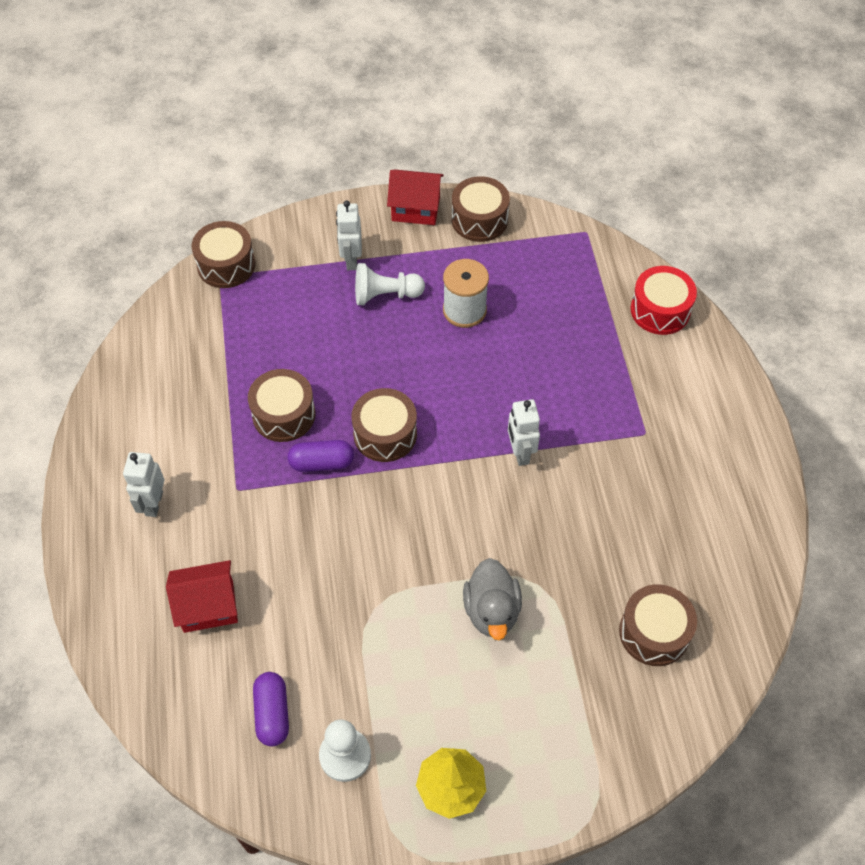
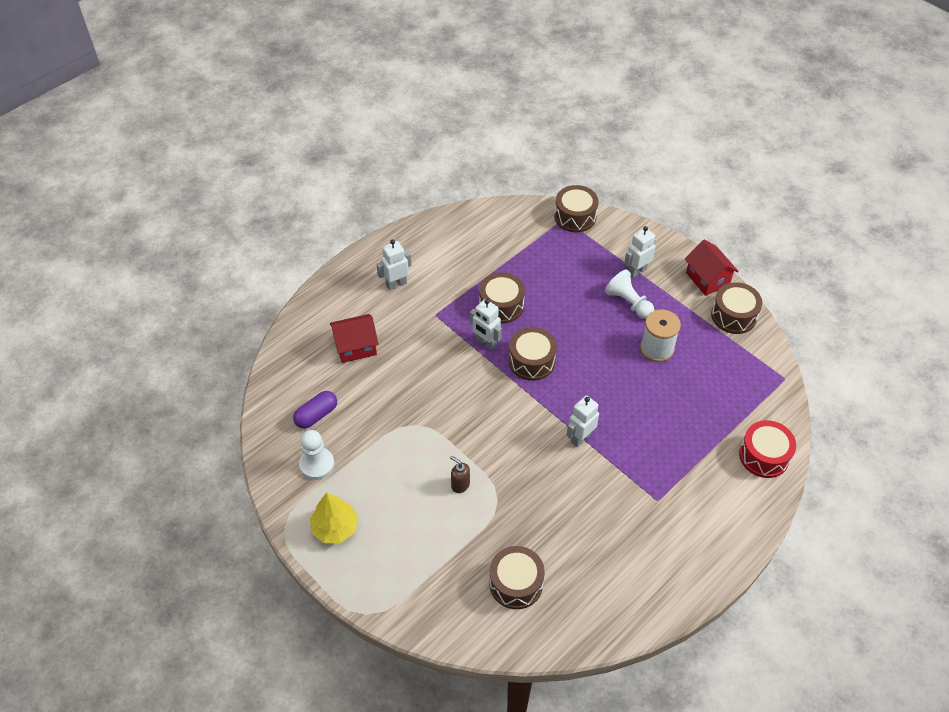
camera: 55 degrees right, 5 degrees down
red house [166,560,238,633] -> red house turned 60 degrees counterclockwise [330,314,379,363]
purple capsule [287,440,354,472] -> white robot [470,299,502,350]
grey duck [463,558,522,640] -> brown soap dispenser [450,455,470,493]

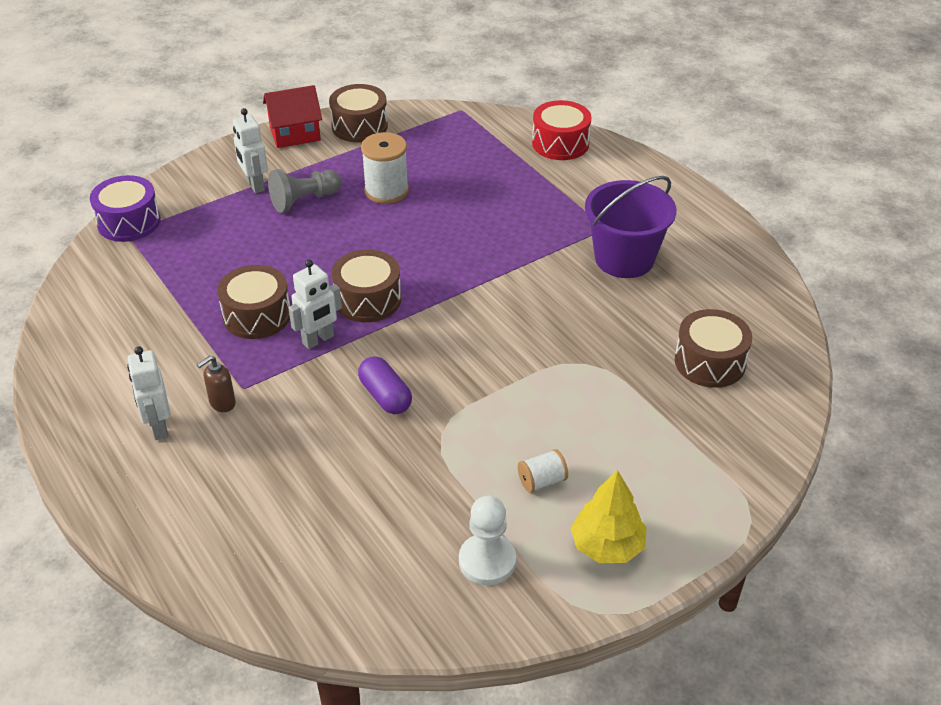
camera: 80 degrees left, 10 degrees down
purple capsule [293,391,337,429] -> purple capsule moved to [358,356,412,414]
red house [330,314,379,363] -> none
brown soap dispenser [450,455,470,493] -> brown soap dispenser moved to [197,356,236,412]
brown drum [554,185,599,233] -> purple drum [90,175,161,242]
white robot [567,395,599,447] -> none
white pawn [605,269,654,319] -> grey pawn [268,169,341,213]
none -> white spool [518,449,568,493]
none -> purple bucket [585,176,677,278]

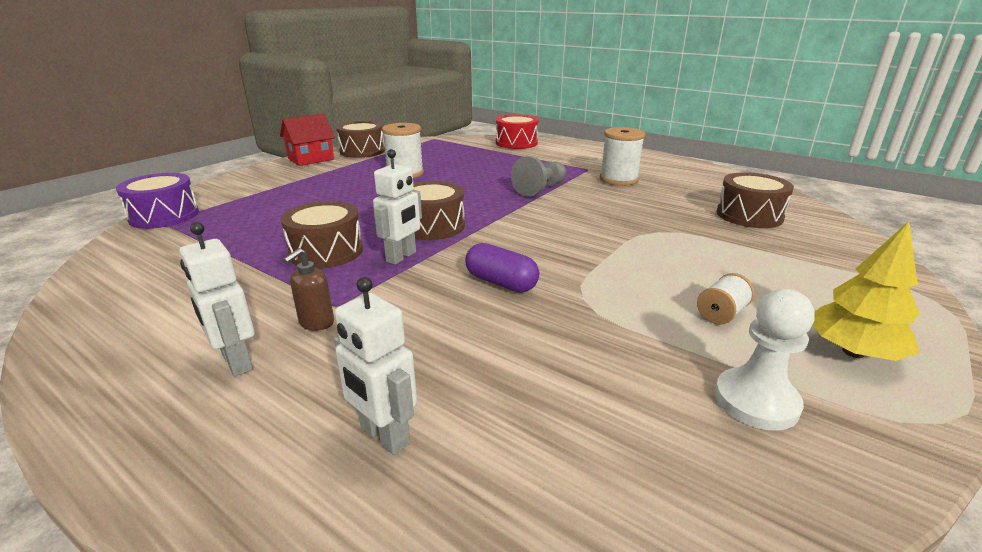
camera: 20 degrees left, 15 degrees down
white robot [233,108,268,193] -> white robot moved to [334,277,417,455]
grey pawn [268,169,341,213] -> grey pawn moved to [511,156,566,197]
purple bucket [585,176,677,278] -> white spool [600,127,645,186]

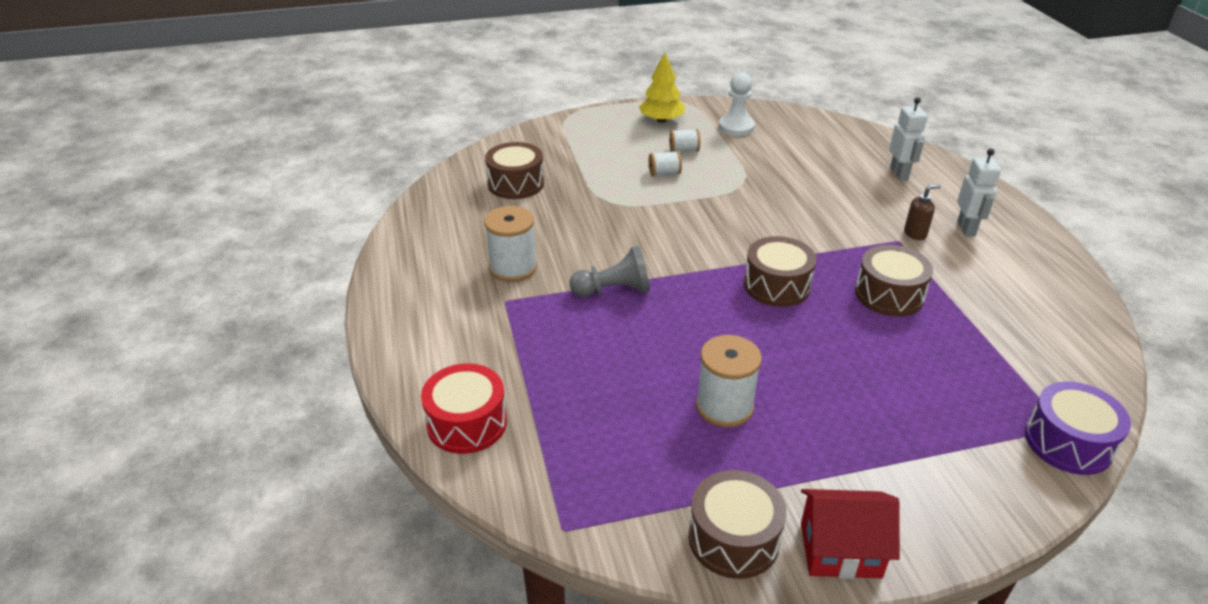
camera: 140 degrees left, 10 degrees up
white robot [373,149,422,265] -> none
purple capsule [465,243,539,292] -> none
none -> white spool [649,151,682,177]

